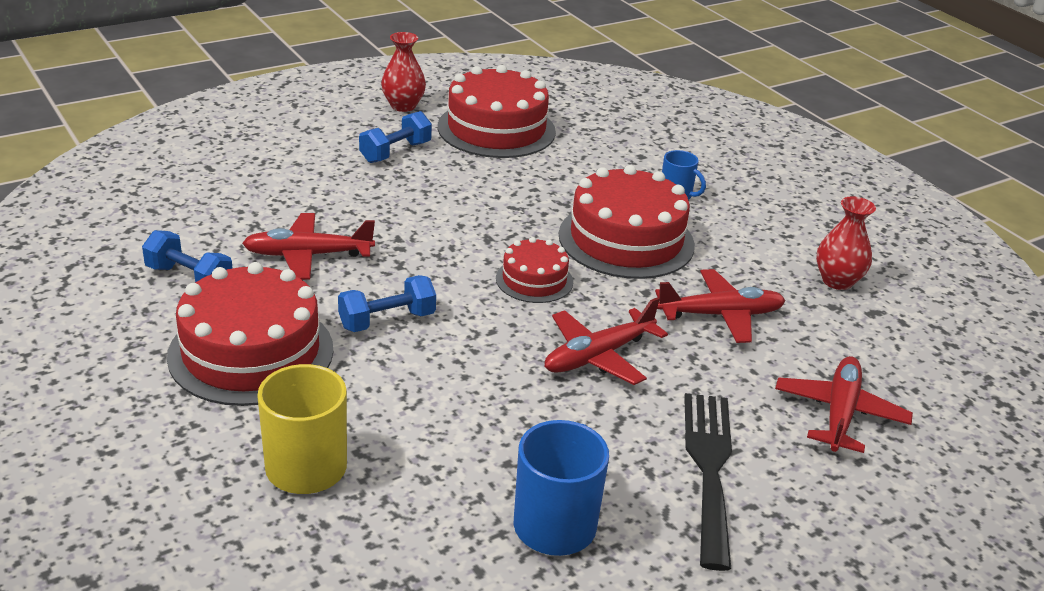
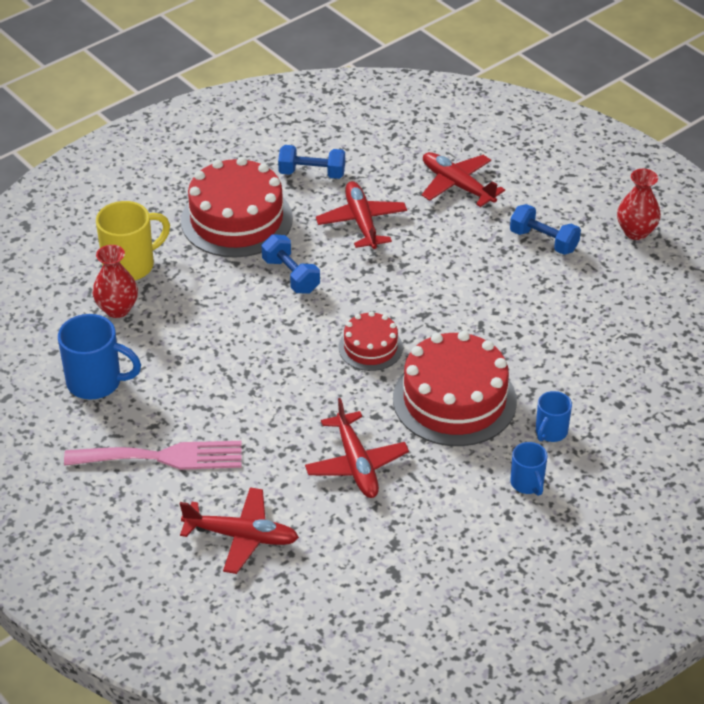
camera: 85 degrees right, 10 degrees up
blue dumbbell [142,230,232,282] -> blue dumbbell turned 75 degrees clockwise [278,145,345,179]
red cake [438,65,556,158] -> none
red plane [545,297,668,385] -> red plane moved to [422,152,505,207]
black fork [684,393,732,571] -> pink fork [64,441,242,470]
red vase [816,196,876,290] -> red vase moved to [93,245,138,318]
none -> blue mug [510,442,548,496]

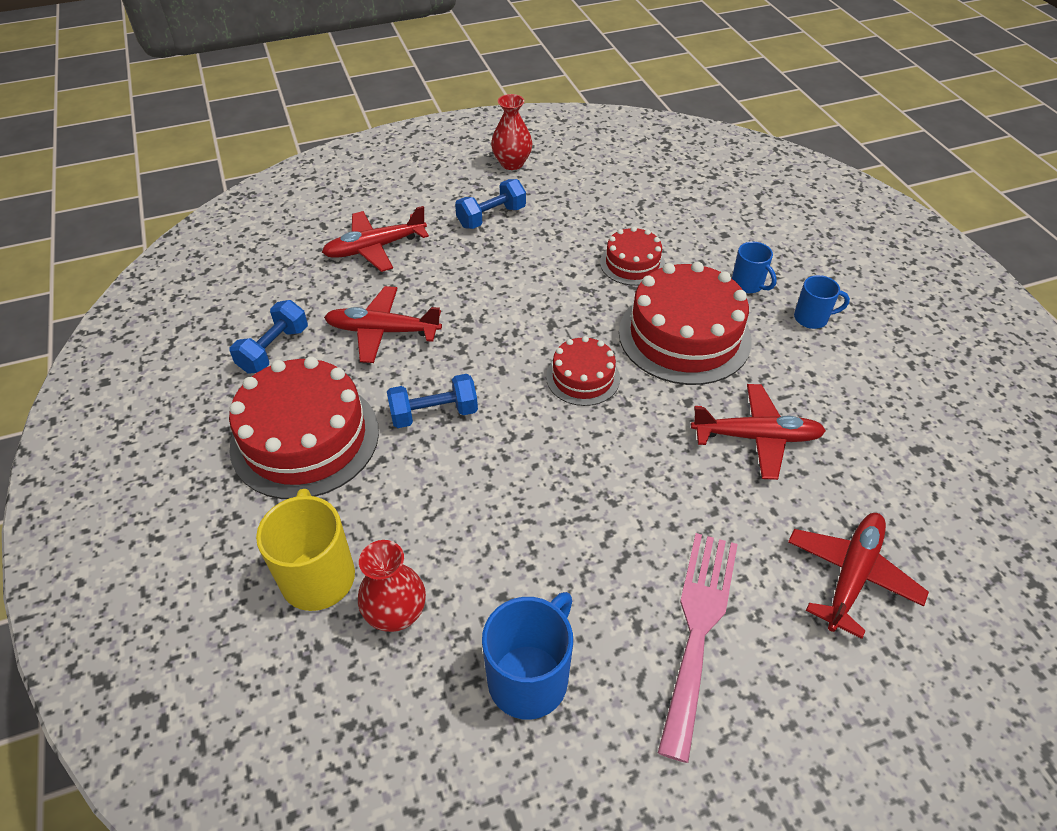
camera: 70 degrees left, 5 degrees up
none -> red cake [600,227,665,286]

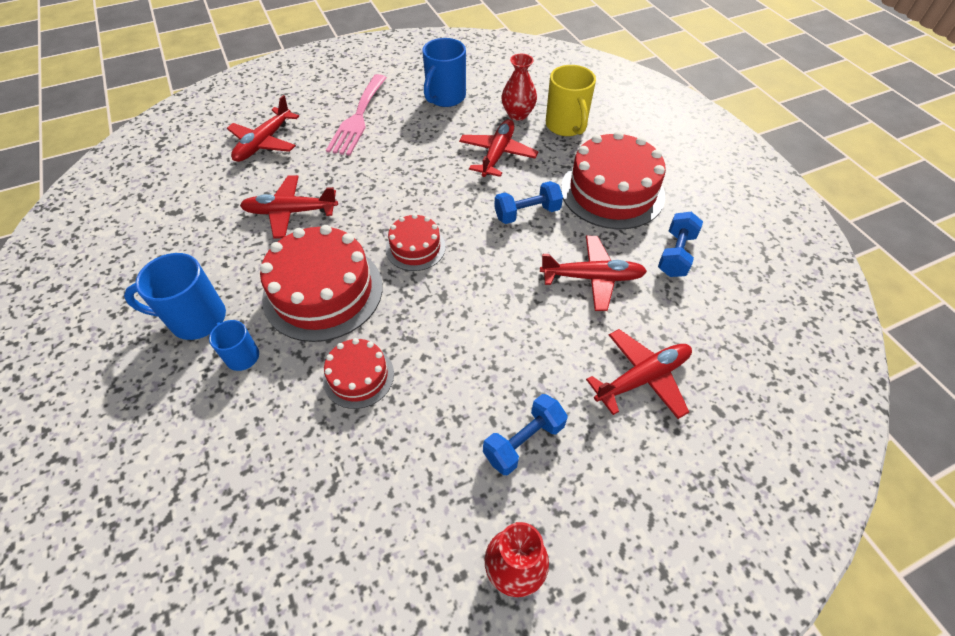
camera: 175 degrees right, 5 degrees up
blue mug [794,275,850,329] -> blue mug [124,253,226,340], size x1.72
none -> red plane [459,119,538,177]

